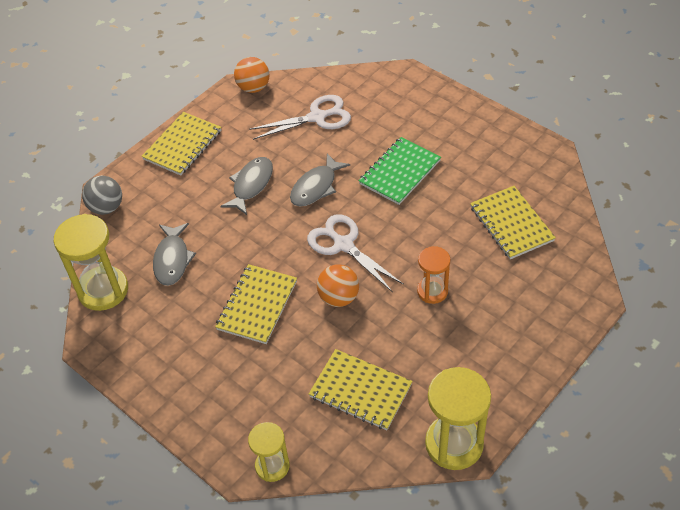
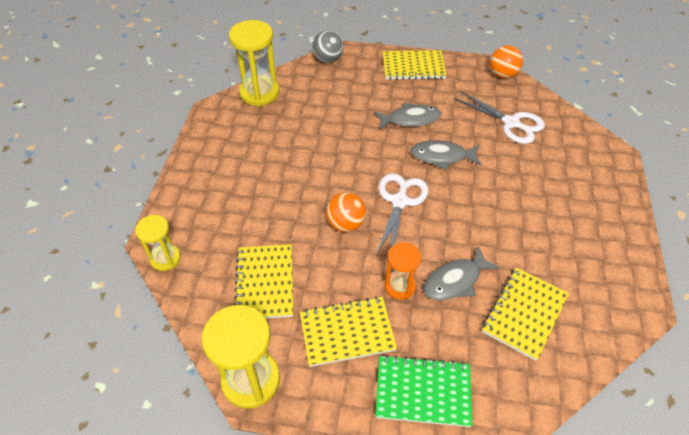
camera: 55 degrees right, 0 degrees up
grey fish [153,223,196,286] -> grey fish moved to [424,246,500,301]
yellow notebook [215,264,297,344] -> yellow notebook moved to [300,297,397,367]
green notebook [359,137,441,205] -> green notebook moved to [375,355,473,427]

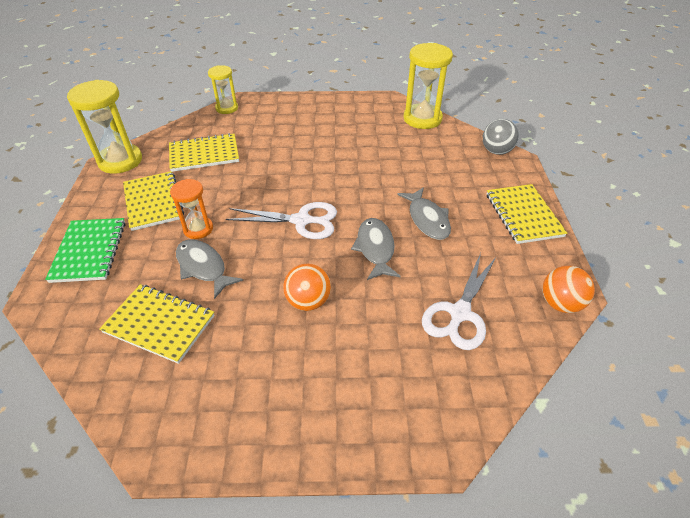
camera: 80 degrees right, 5 degrees down
orange ball [326,192,366,232] -> orange ball moved to [283,264,331,311]

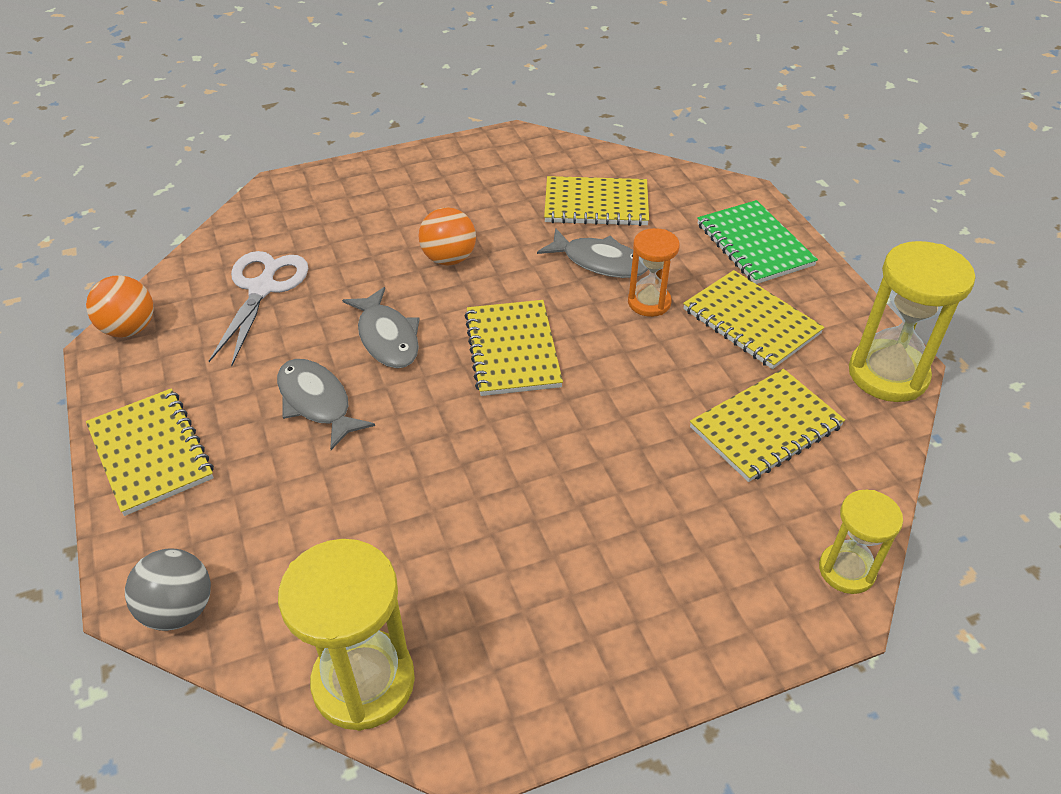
camera: 160 degrees right, 0 degrees up
white scissors [226,202,337,239] -> yellow notebook [464,300,563,396]

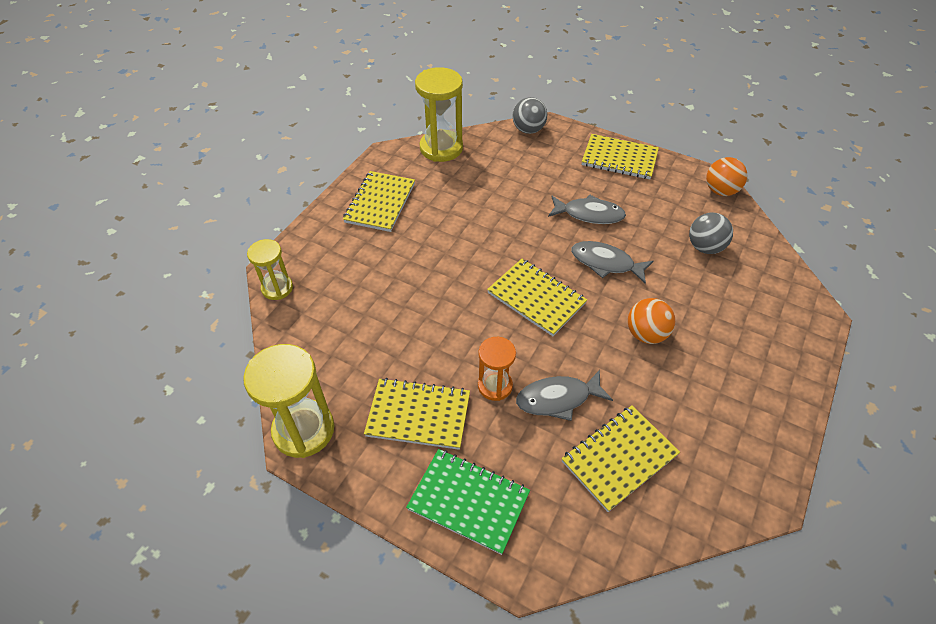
camera: 140 degrees right, 5 degrees up
white scissors [209,251,308,366] -> grey ball [689,213,733,254]
yellow notebook [690,369,845,482] -> yellow notebook moved to [343,171,415,232]

